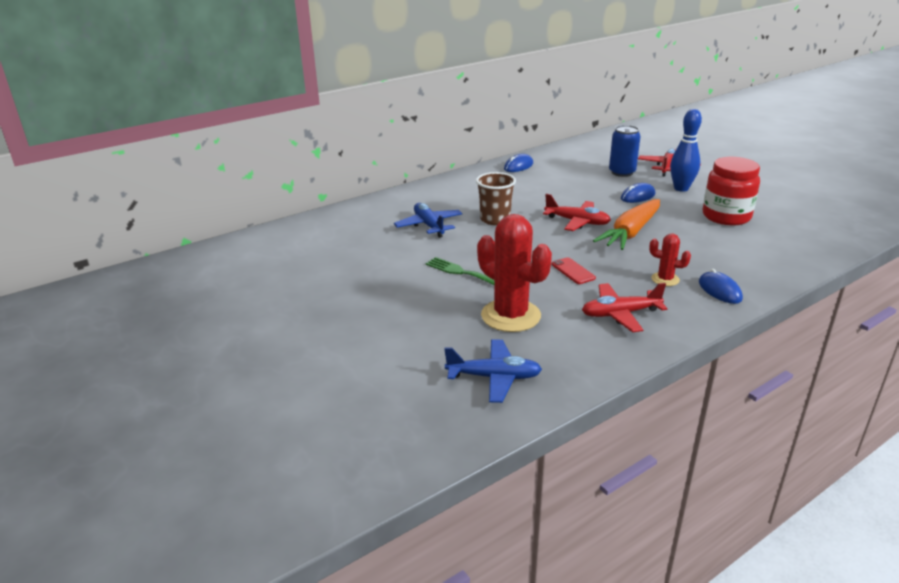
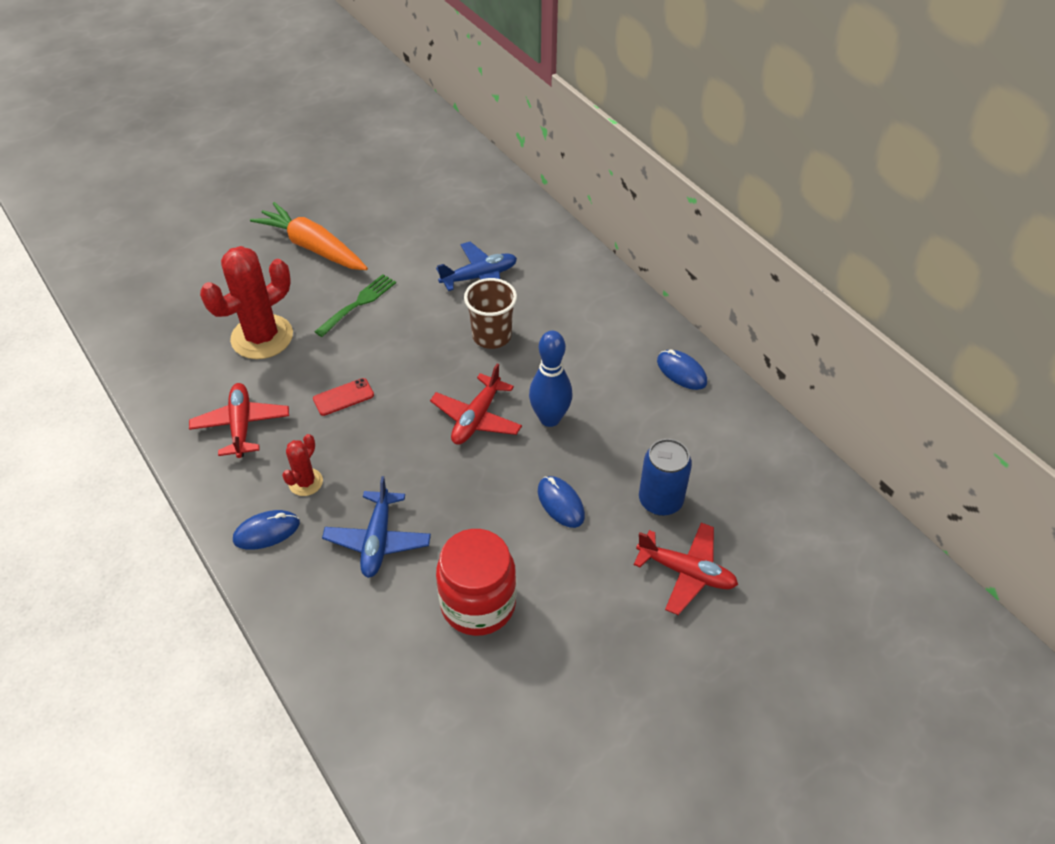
camera: 90 degrees right, 20 degrees up
blue plane [444,339,542,403] -> blue plane moved to [322,476,431,578]
orange carrot [593,199,660,250] -> orange carrot moved to [250,202,368,270]
blue bowling pin [670,109,702,192] -> blue bowling pin moved to [529,331,572,427]

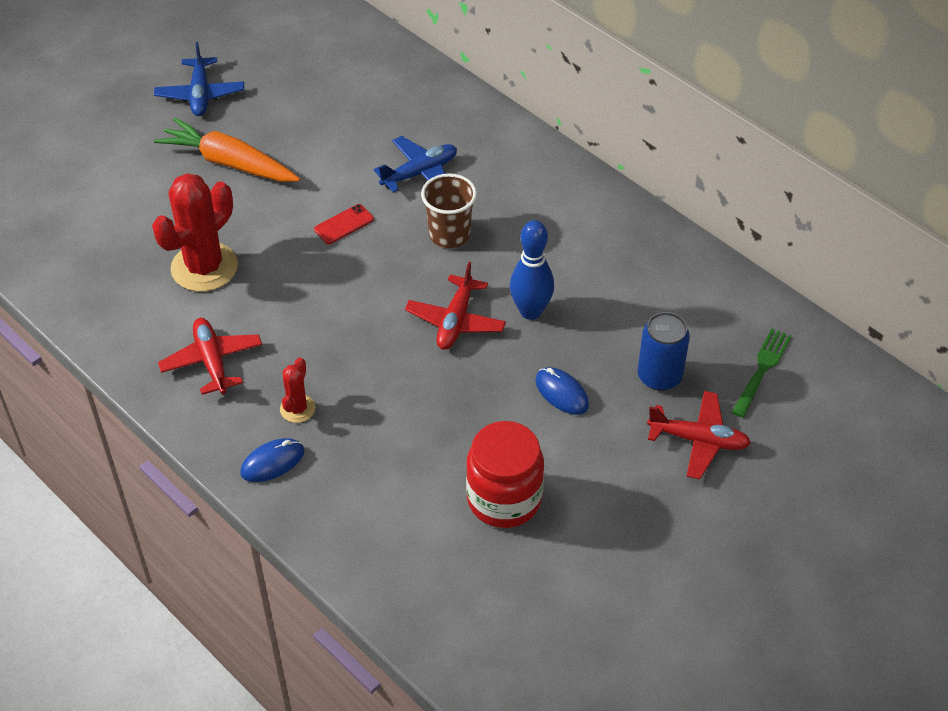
camera: 10 degrees left, 0 degrees up
red phone [313,378,374,416] -> red phone moved to [314,204,374,244]
green fork [314,274,396,337] -> green fork moved to [732,328,792,418]
blue plane [322,476,431,578] -> blue plane moved to [154,42,244,116]
blue mouse [657,349,707,390] -> none

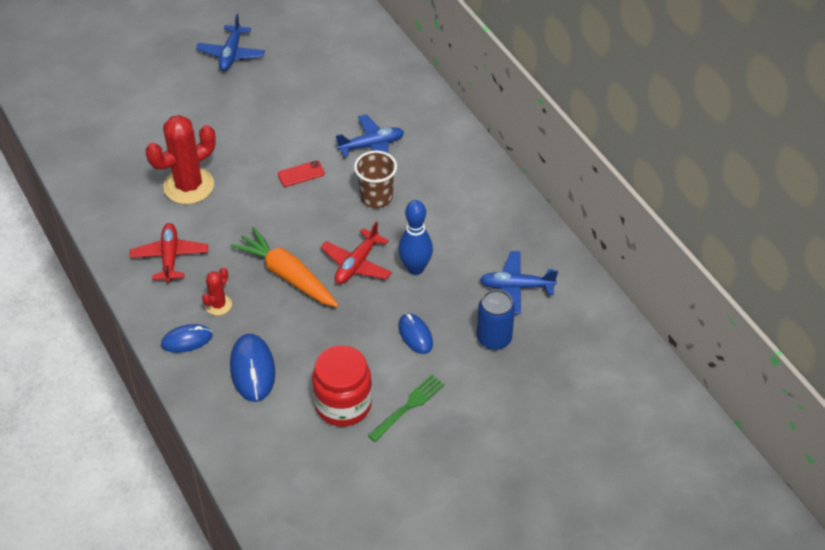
camera: 15 degrees right, 0 degrees up
orange carrot [154,118,300,182] -> orange carrot moved to [231,227,339,307]
red plane [647,391,751,479] -> none
green fork [732,328,792,418] -> green fork moved to [368,375,445,442]
none -> blue mouse [230,334,275,402]
none -> blue plane [480,251,558,314]

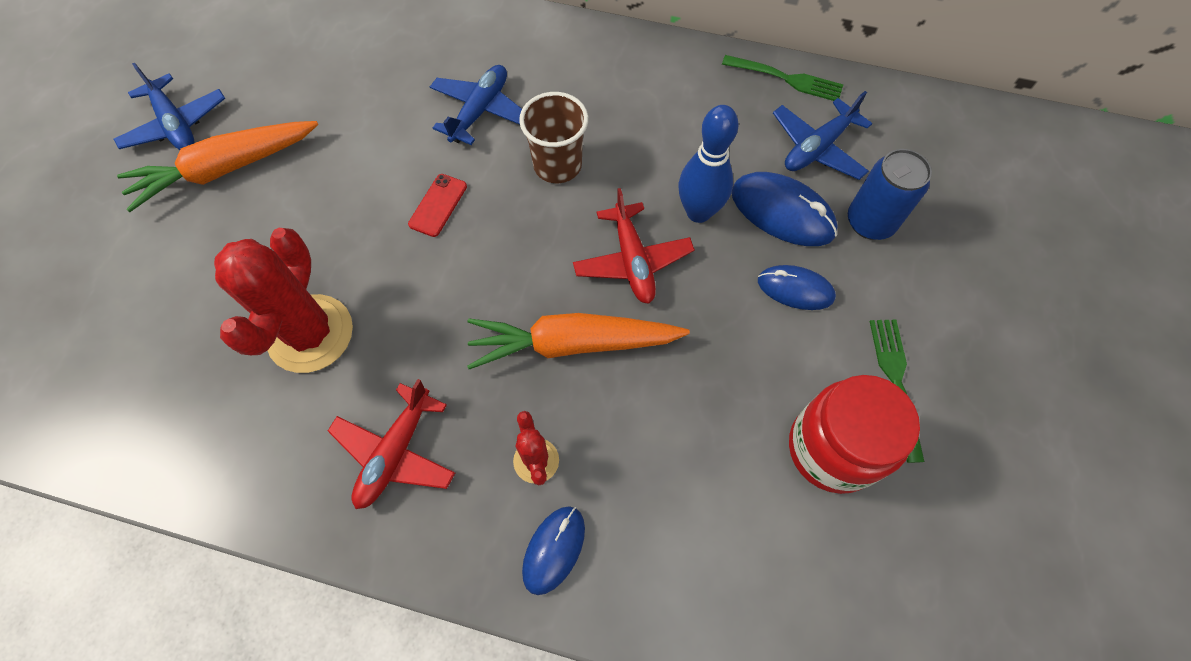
camera: 45 degrees left, 15 degrees up
red plane [130,223,208,283] -> red plane turned 105 degrees counterclockwise [328,379,455,509]
blue mouse [230,334,275,402] -> blue mouse moved to [732,172,838,246]
none -> orange carrot [117,121,319,212]
none -> green fork [722,55,843,101]

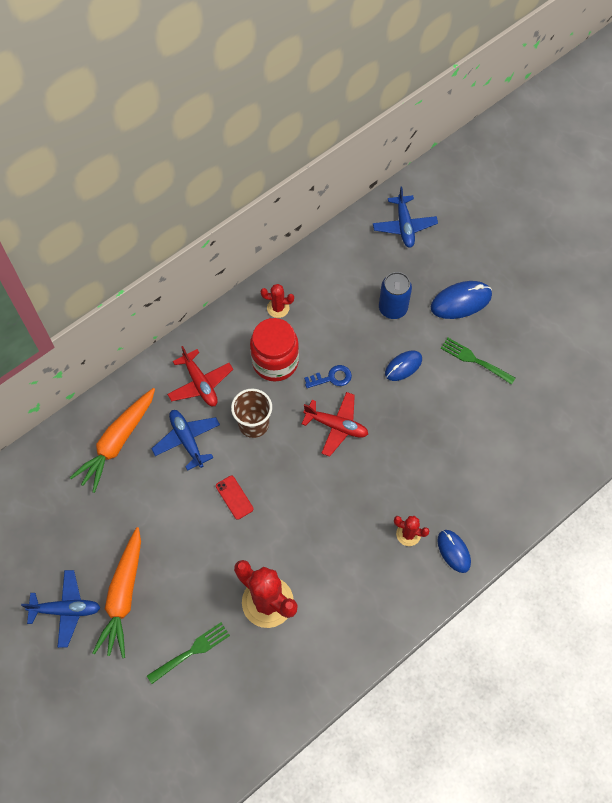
camera: 55 degrees left, 0 degrees up
red plane [328,379,455,509] -> red plane moved to [167,346,233,406]
orange carrot [467,313,690,369] -> orange carrot moved to [70,388,155,493]
blue bowling pin [679,105,738,223] -> blue key [304,365,352,388]
green fork [722,55,843,101] -> green fork moved to [147,622,230,684]
blue mouse [732,172,838,246] -> blue mouse moved to [431,281,492,319]
blue plane [773,91,872,180] -> blue plane moved to [373,186,438,248]
red jar [789,375,920,494] -> red jar moved to [250,318,299,382]
none -> red cactus [261,284,294,318]

